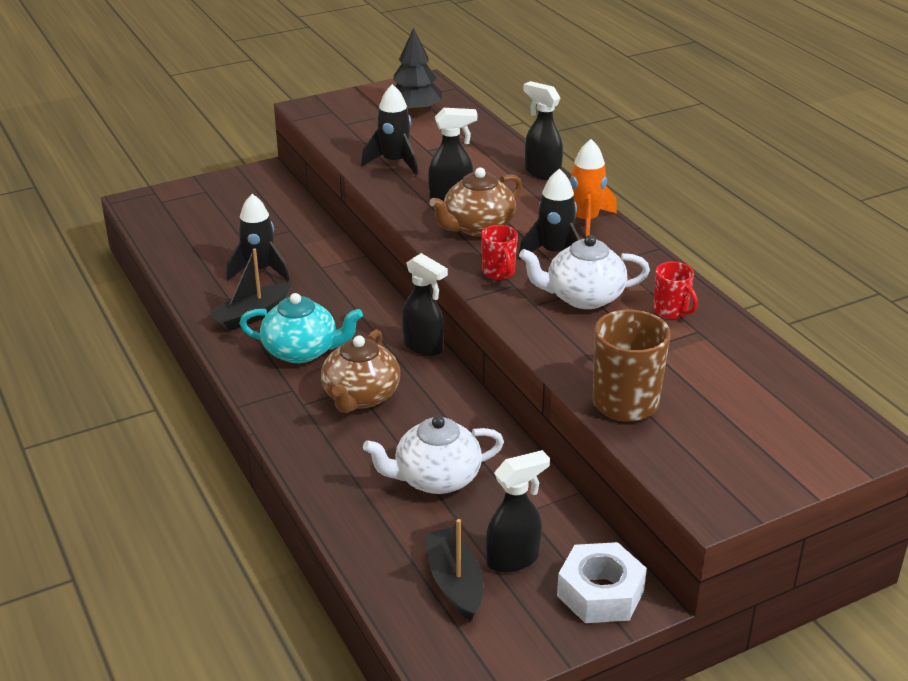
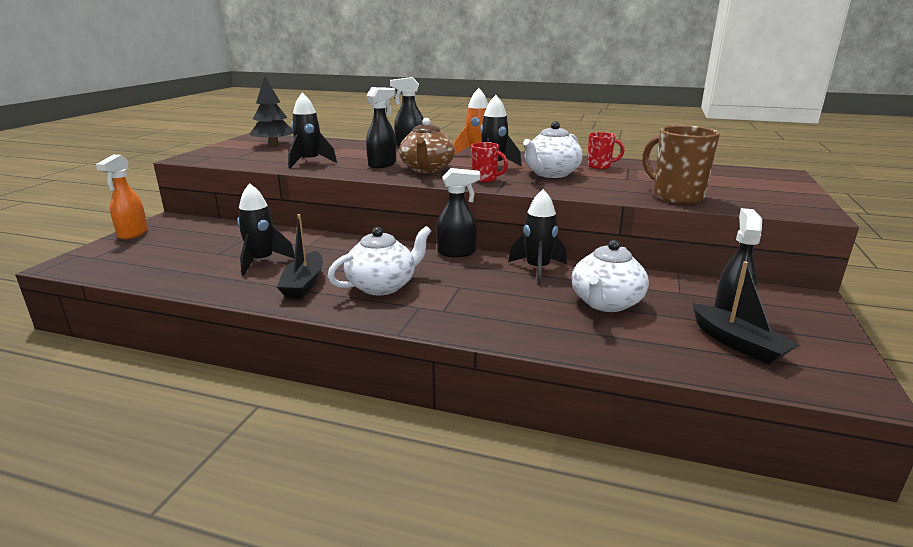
camera: 45 degrees left, 10 degrees down
turquoise teapot [239,293,363,363] -> white teapot [327,226,431,295]
brown teapot [321,330,400,413] -> none
black boat [424,519,483,621] -> black boat turned 150 degrees counterclockwise [692,261,799,365]
white nut [557,542,647,623] -> none
none -> orange spray bottle [96,155,148,239]
none -> black rocket [508,189,567,285]

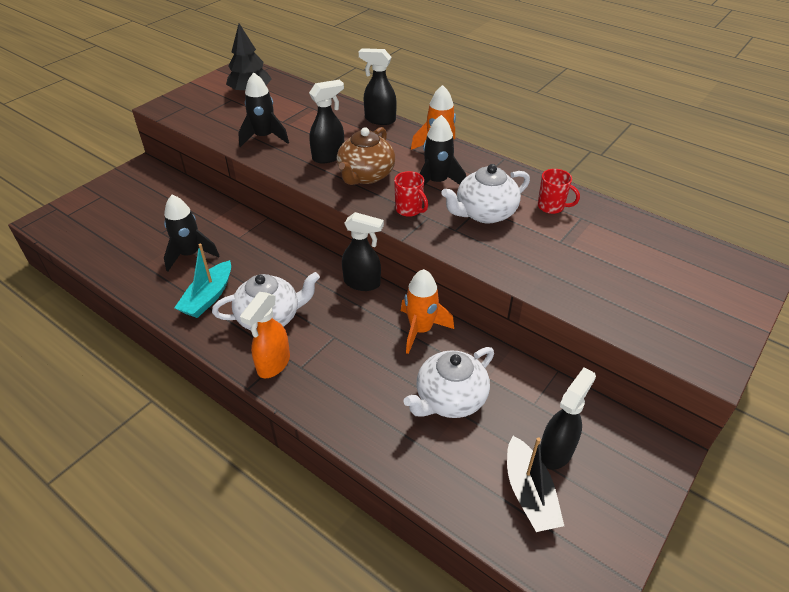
camera: 20 degrees right, 20 degrees up
orange spray bottle [96,155,148,239] -> orange spray bottle moved to [240,292,290,378]
black boat [277,214,323,299] -> turquoise boat [174,244,231,318]
black rocket [508,189,567,285] -> orange rocket [401,269,454,354]
brown mug [643,125,720,204] -> none

